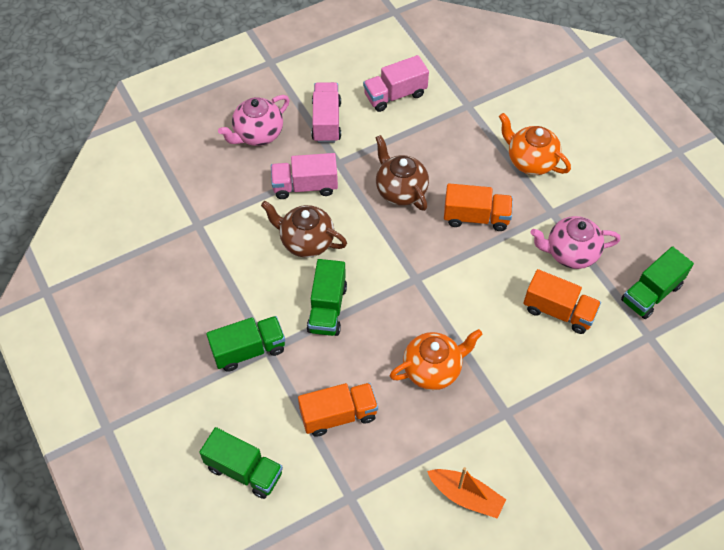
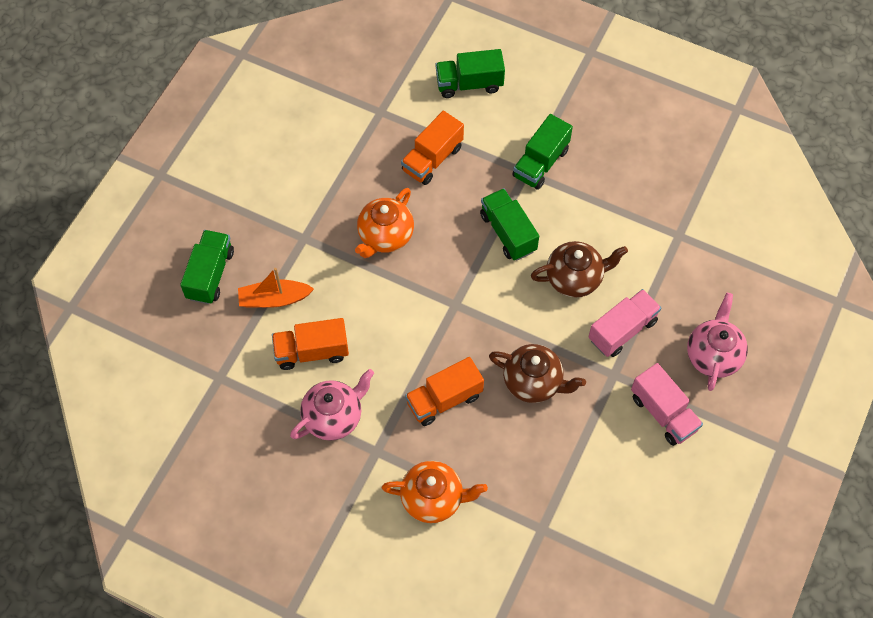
camera: 145 degrees right, 5 degrees up
pink truck [363,55,429,112] -> none
orange boat [427,467,506,519] -> orange boat moved to [238,268,314,308]
green truck [621,246,694,319] -> green truck moved to [180,230,234,304]

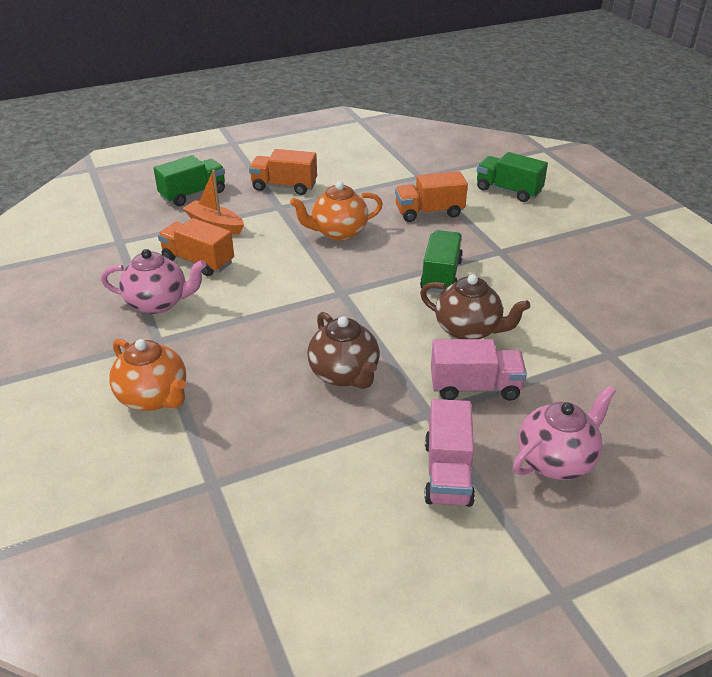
camera: 40 degrees right, 25 degrees down
orange truck [405,357,484,426] -> orange truck moved to [249,149,317,195]
green truck [512,114,573,190] -> none

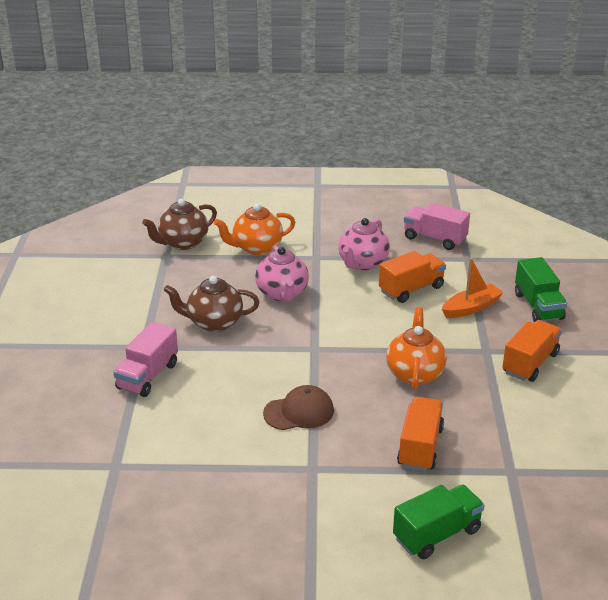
camera: 115 degrees right, 5 degrees down
green truck [420,230,463,293] -> brown cap [263,385,334,430]
brown teapot [420,274,530,339] -> brown teapot moved to [142,199,217,250]
pink truck [424,399,475,507] -> pink truck moved to [404,203,470,250]
pink teapot [513,385,616,480] -> pink teapot moved to [255,246,309,301]

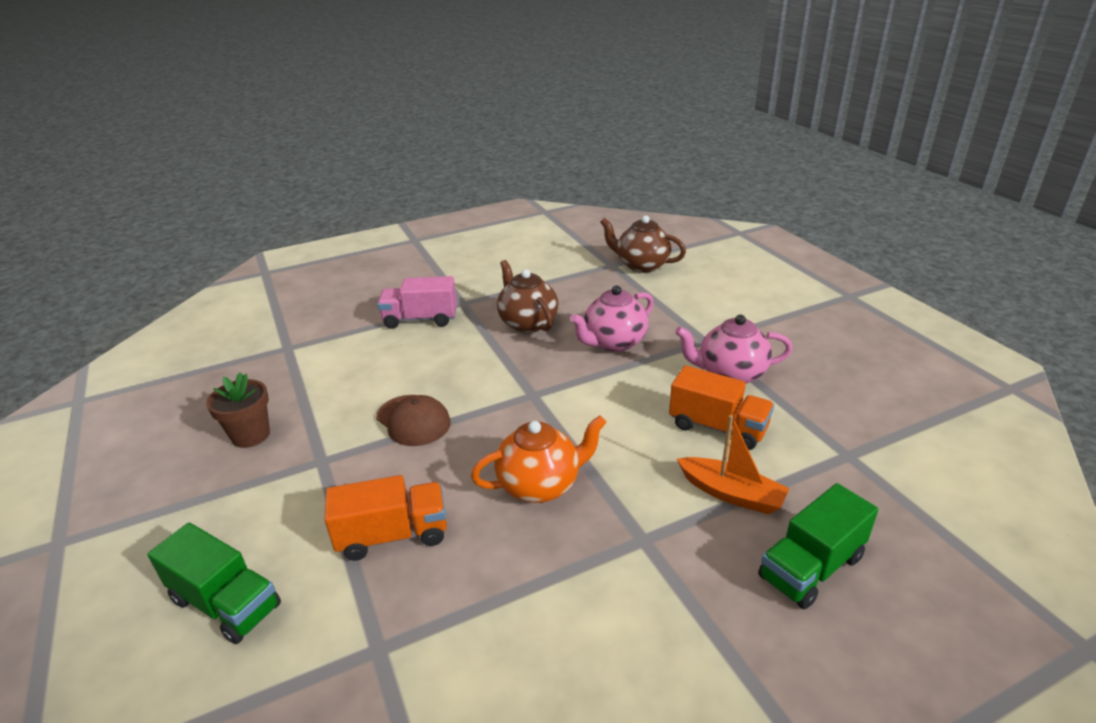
camera: 65 degrees right, 0 degrees up
orange teapot [214,204,296,255] -> none
pink truck [404,203,470,250] -> none
orange truck [502,320,562,382] -> none
none -> brown flower pot [206,372,270,448]

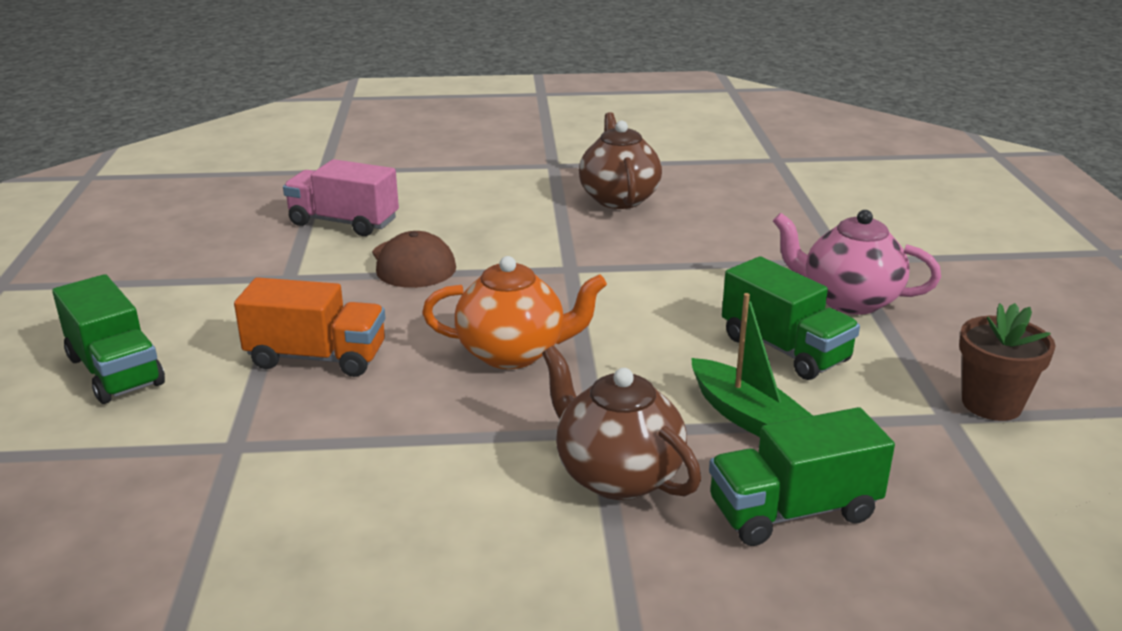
camera: 20 degrees right, 5 degrees down
brown flower pot [206,372,270,448] -> brown flower pot moved to [959,303,1056,421]
pink truck [377,276,457,329] -> pink truck moved to [283,159,399,236]
pink teapot [570,286,654,352] -> none
brown teapot [600,215,686,273] -> brown teapot moved to [542,346,701,500]
orange truck [669,365,774,450] -> green truck [722,256,860,380]
orange boat [677,415,790,514] -> green boat [691,293,813,437]

